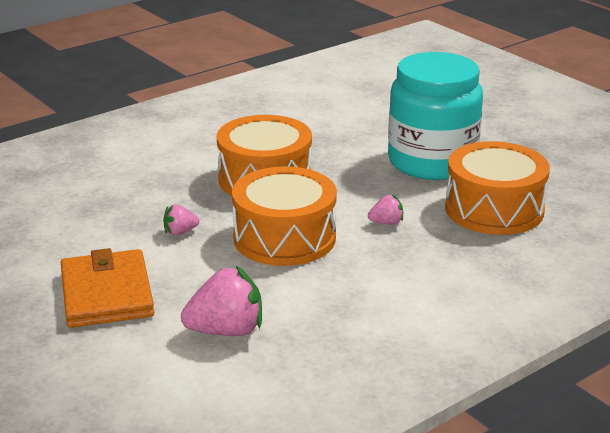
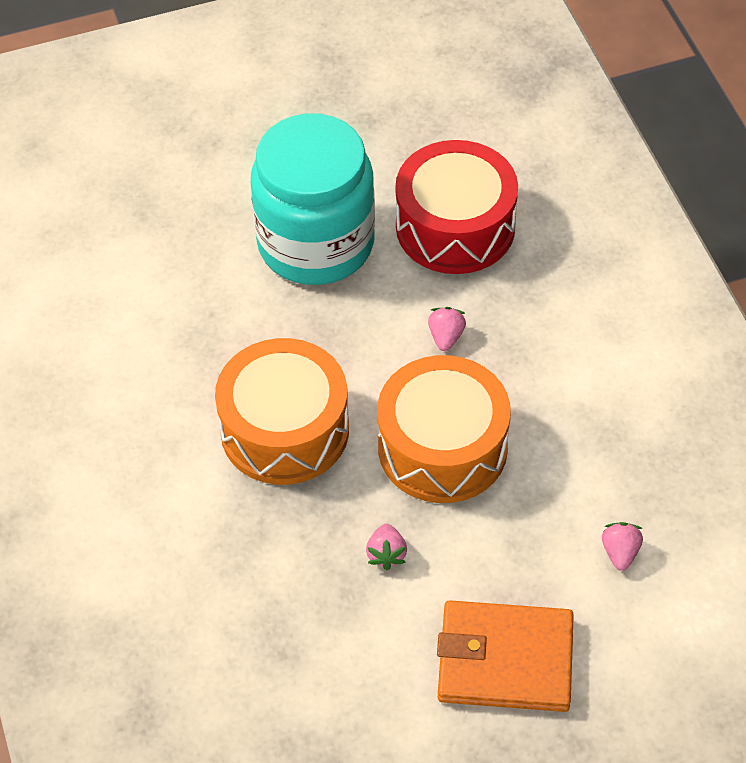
camera: 70 degrees left, 25 degrees up
pink strawberry [181,266,262,336] -> pink strawberry [602,522,643,571], size x0.51
orange drum [445,141,550,235] -> red drum [396,140,518,274]

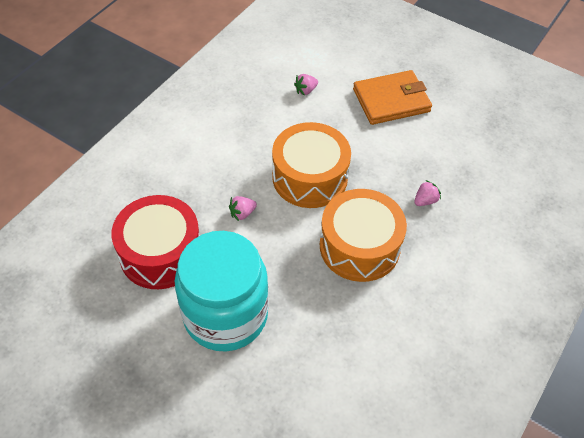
camera: 130 degrees left, 0 degrees up
pink strawberry [366,524,407,570] -> pink strawberry moved to [414,180,441,206]
orange wallet [437,600,574,712] -> orange wallet turned 75 degrees counterclockwise [353,70,432,125]

